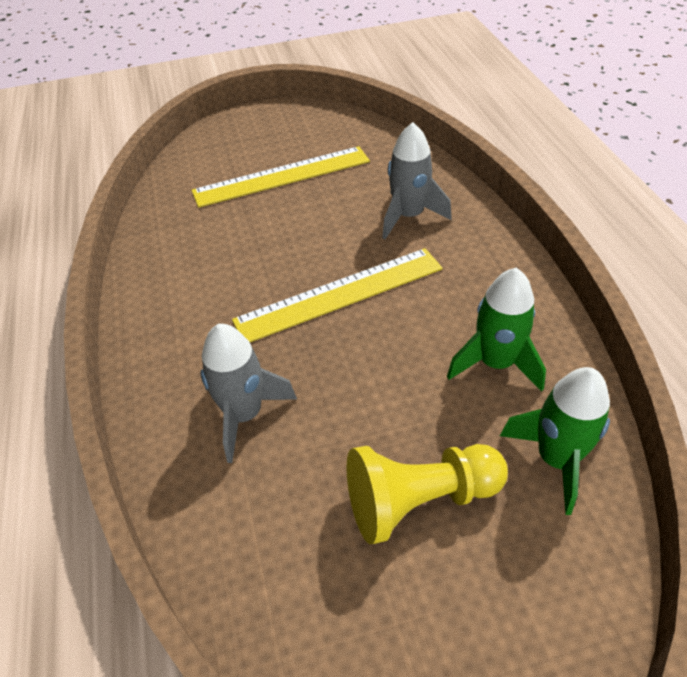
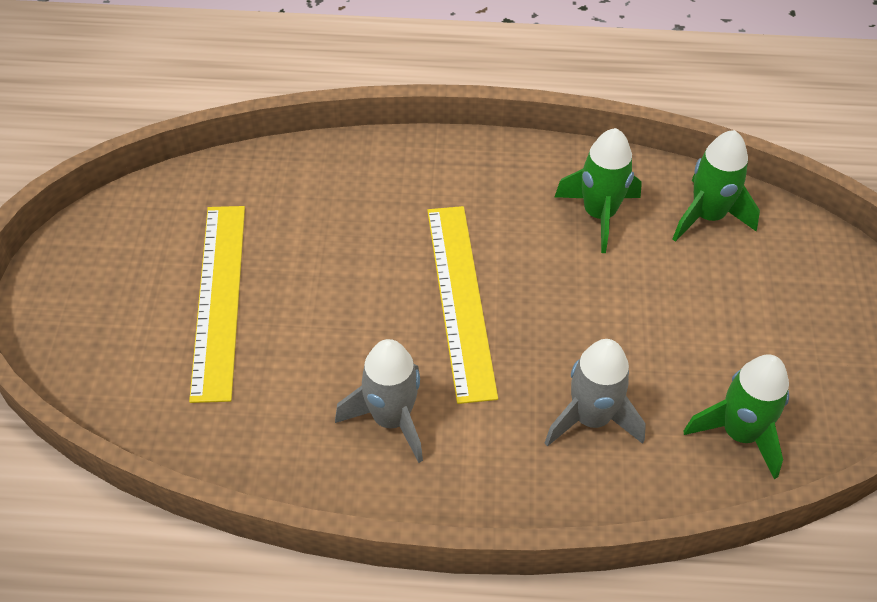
camera: 75 degrees left, 5 degrees up
yellow pawn [346,444,508,544] -> none
grey rocket [382,122,452,239] -> grey rocket moved to [335,339,423,463]
none -> green rocket [683,354,789,479]

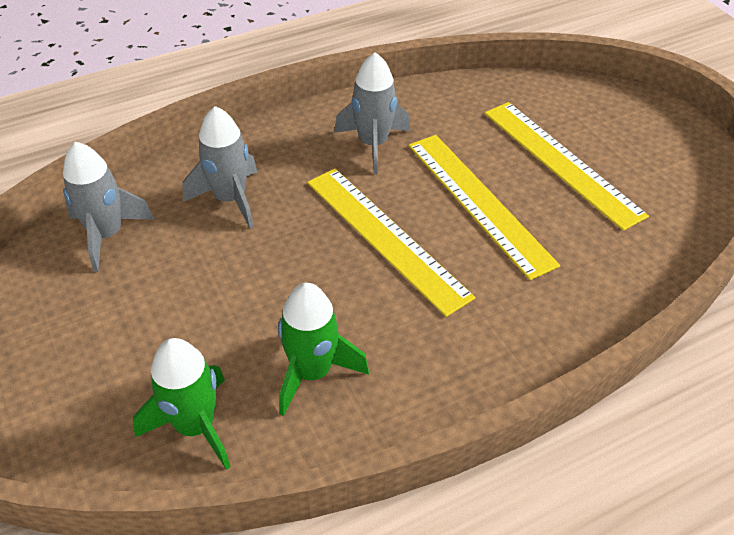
camera: 150 degrees right, 5 degrees down
green rocket [683,354,789,479] -> grey rocket [63,142,155,272]
none -> yellow ruler [409,135,560,280]

